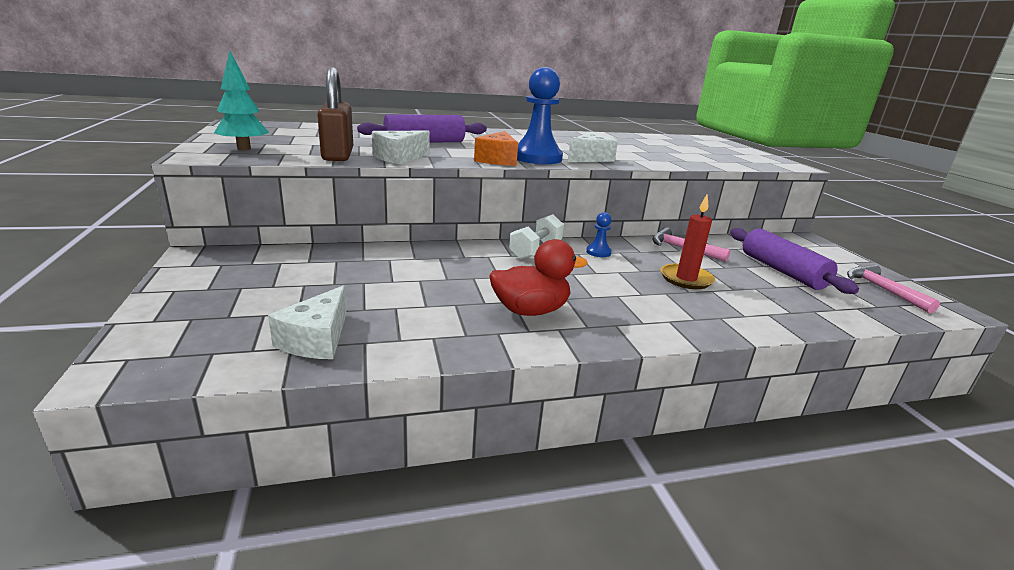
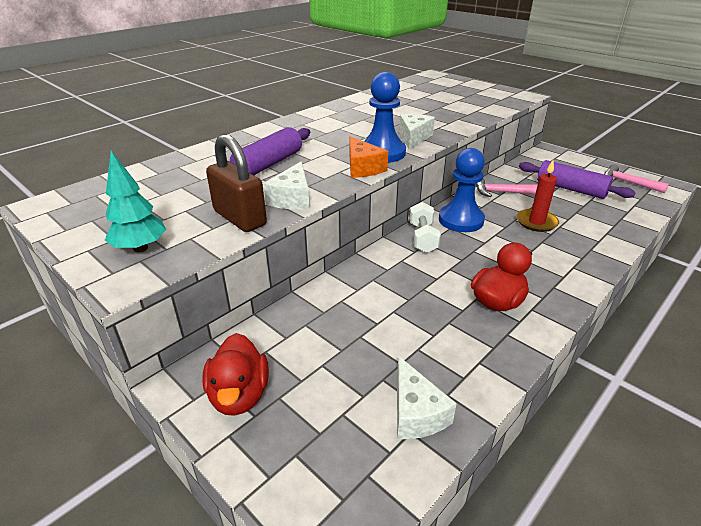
camera: 30 degrees left, 10 degrees up
blue pawn [586,212,612,257] -> blue pawn [439,148,485,232], size x2.16
none -> red duck [202,333,269,416]

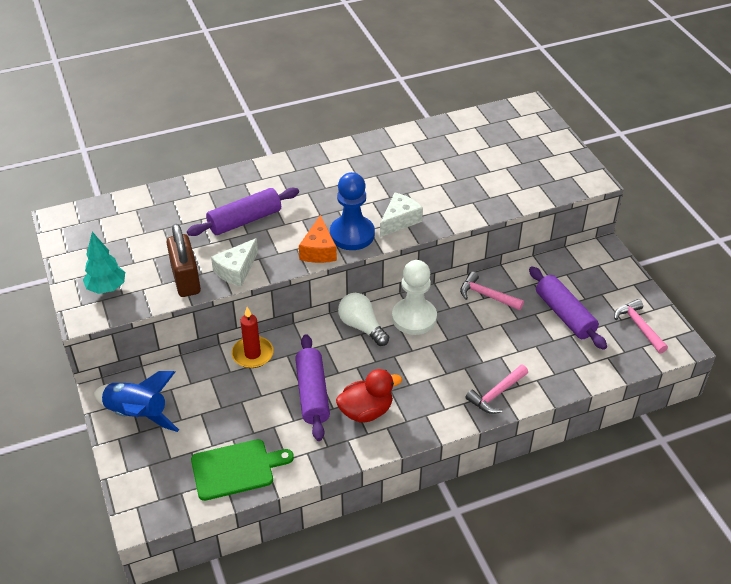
camera: 25 degrees right, 10 degrees up
red duck [202,333,269,416] -> blue rocket [94,371,179,432]
white cheese [397,356,457,439] -> green cutting board [191,439,294,501]
white dumbbell [409,202,441,253] -> white light bulb [338,293,389,346]
blue pawn [439,148,485,232] -> white pawn [392,260,437,335]
red candle [517,160,559,232] -> red candle moved to [232,307,274,368]
none -> purple rolling pin [295,334,330,441]
none -> pink hammer [465,365,528,414]

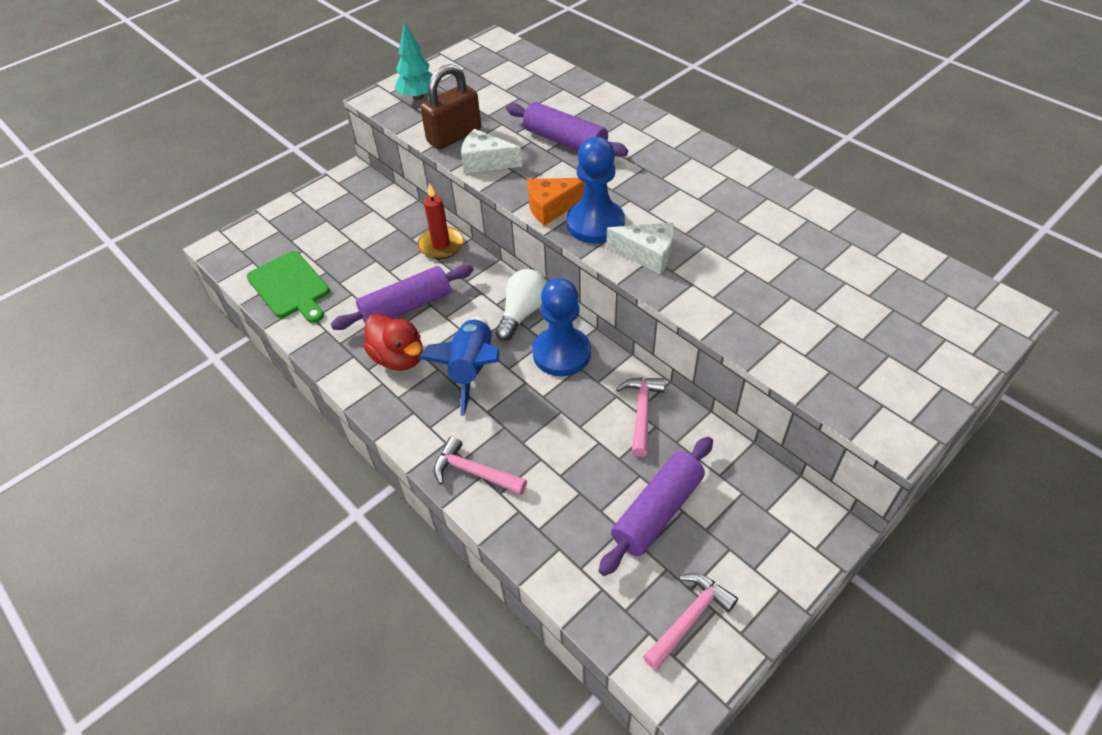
camera: 70 degrees right, 5 degrees up
blue rocket [94,371,179,432] -> blue rocket moved to [418,317,500,416]
white pawn [392,260,437,335] -> blue pawn [532,278,591,376]

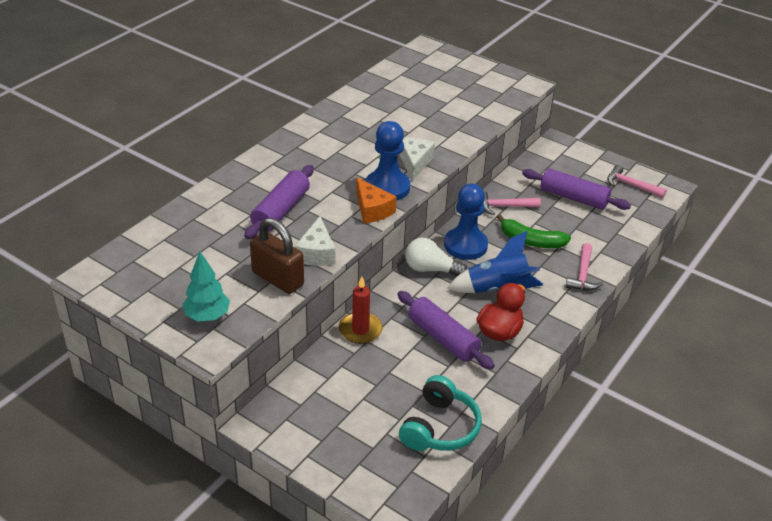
camera: 105 degrees left, 10 degrees down
green cutting board [246,251,330,323] -> turquoise headphones [399,375,482,451]
none -> green banana [497,214,571,248]

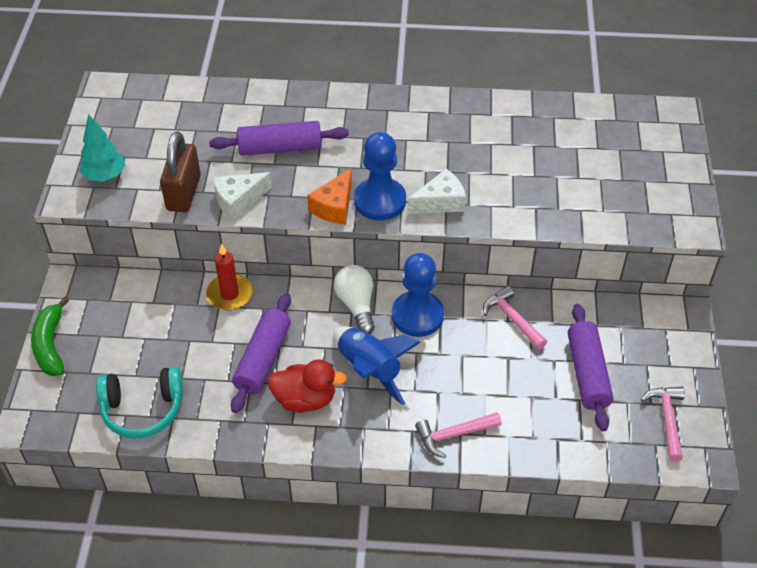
camera: 60 degrees right, 10 degrees up
green banana [497,214,571,248] -> green banana moved to [31,297,69,376]

